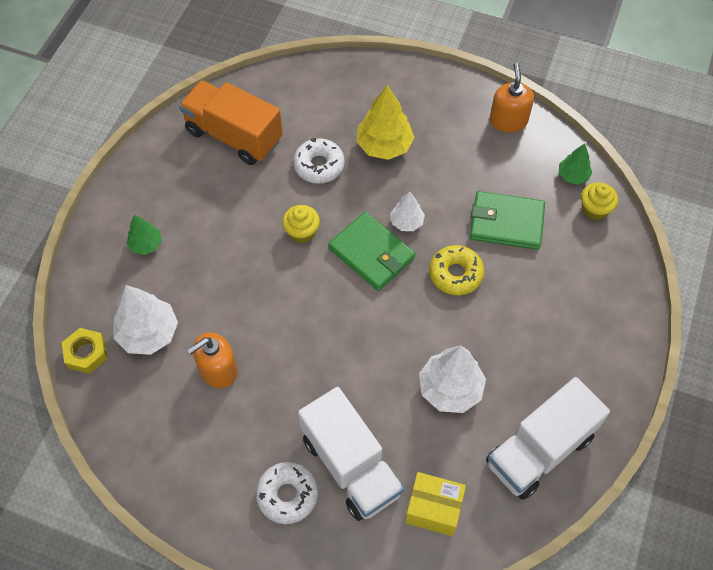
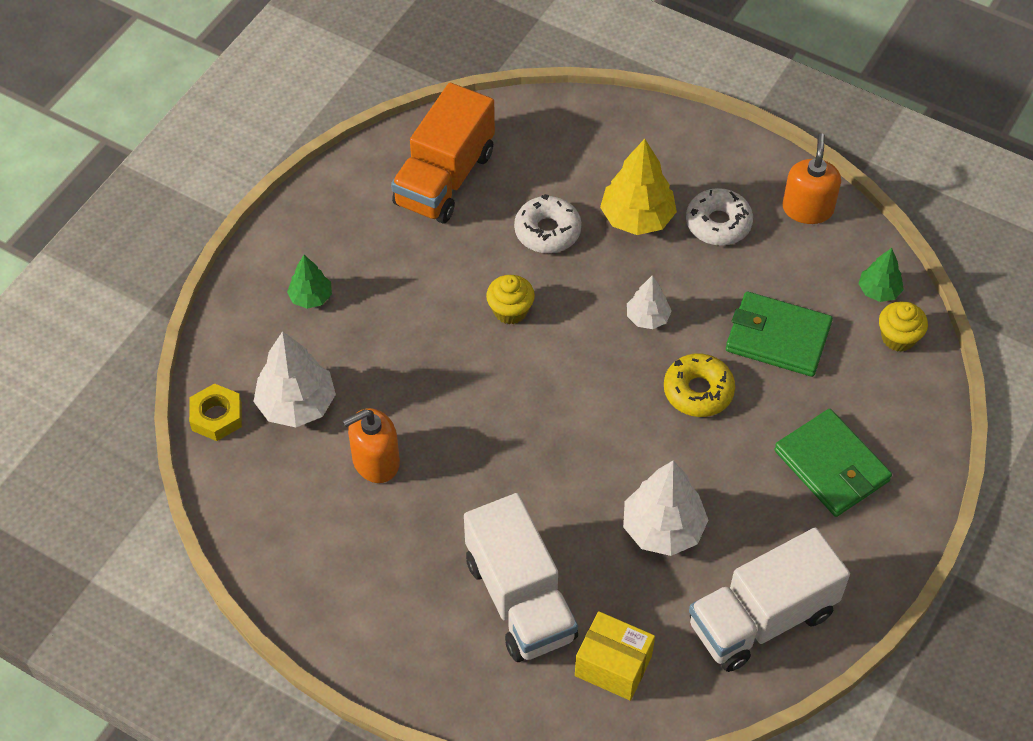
camera: 10 degrees right, 5 degrees down
orange truck [179,80,283,165] -> orange truck turned 105 degrees counterclockwise [391,83,495,224]
white donut [256,462,318,524] -> white donut moved to [686,188,753,246]
green wallet [328,212,415,291] -> green wallet moved to [774,409,892,517]

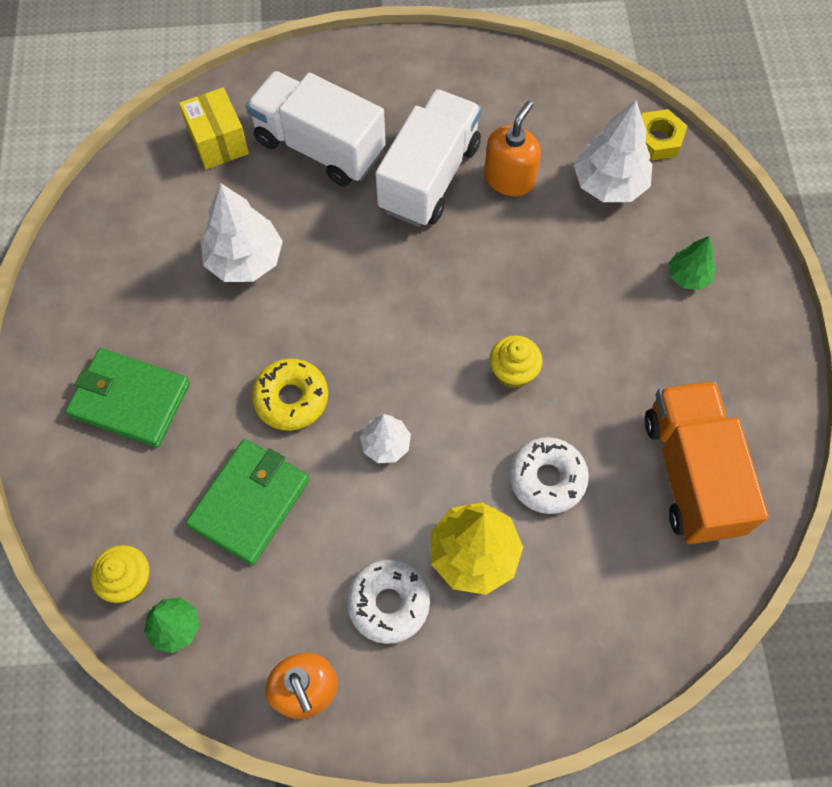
camera: 145 degrees right, 10 degrees up
yellow box [575,611,655,701] -> yellow box turned 75 degrees clockwise [179,88,249,169]
white truck [689,528,850,672] -> white truck moved to [375,89,481,227]
green wallet [726,292,833,377] -> green wallet turned 45 degrees counterclockwise [186,439,309,565]

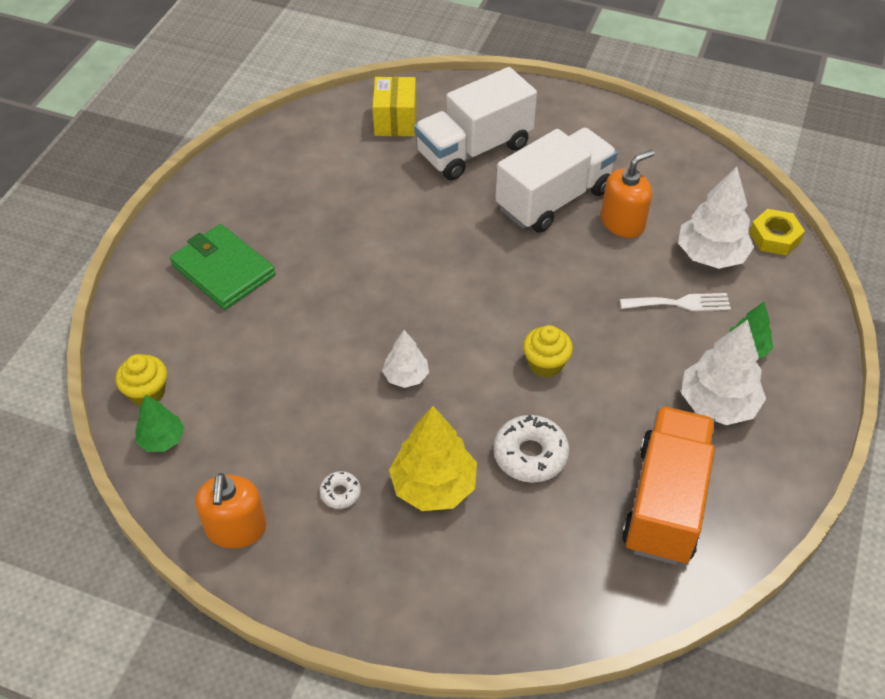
camera: 25 degrees right, 15 degrees down
green wallet [186,439,309,565] -> none
white tree [201,184,283,282] -> white tree moved to [681,320,766,425]
white truck [246,71,386,186] -> white truck turned 90 degrees counterclockwise [414,67,537,180]
yellow donut [252,358,328,431] -> none
white donut [347,559,430,644] -> white donut [320,471,361,509], size x0.53
none -> white fork [620,293,731,311]

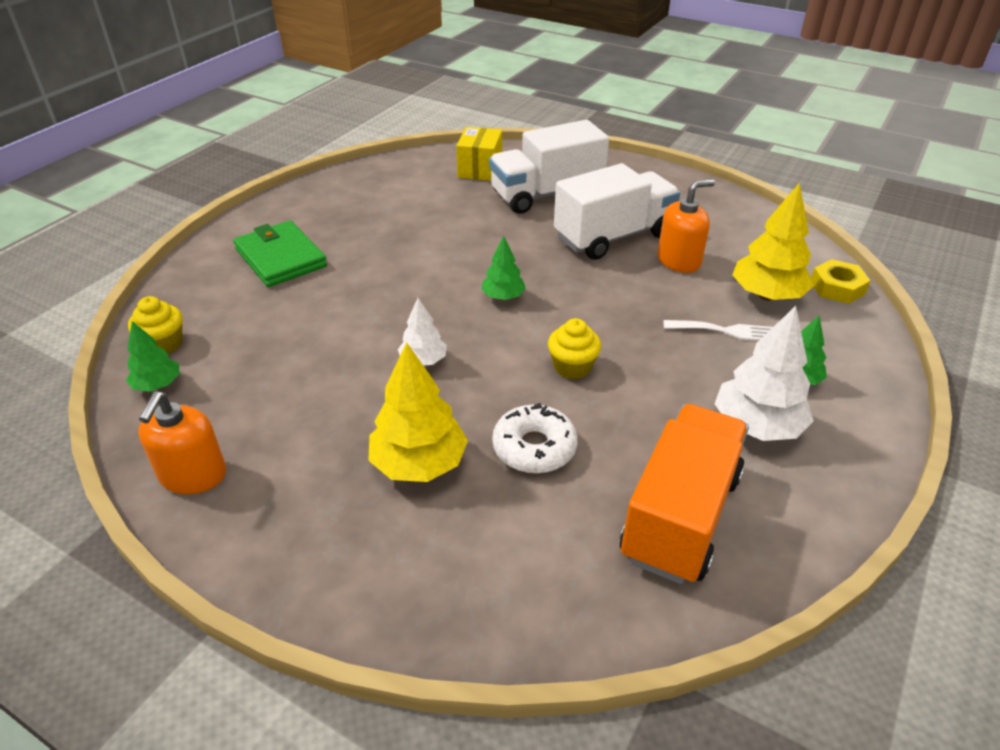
camera: 10 degrees right, 10 degrees down
white donut [320,471,361,509] -> none
white tree [678,167,754,269] -> yellow tree [732,183,814,301]
none -> green tree [481,236,526,300]

